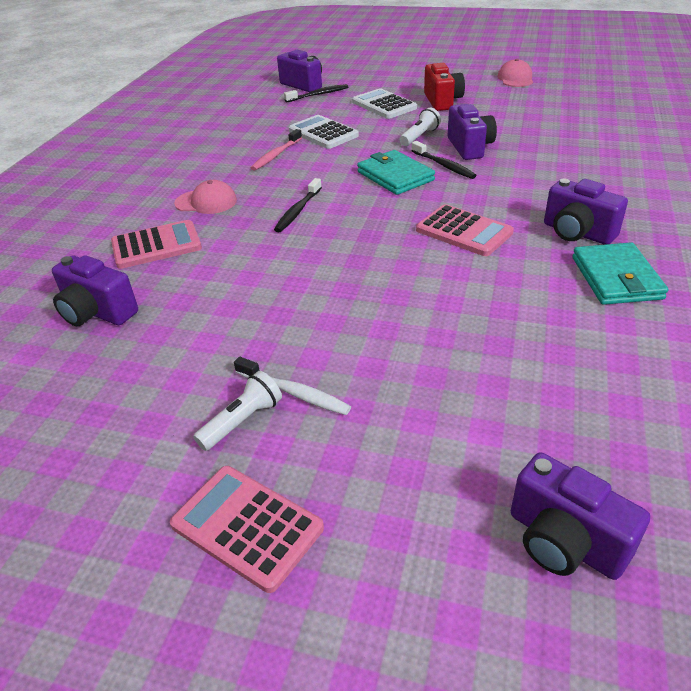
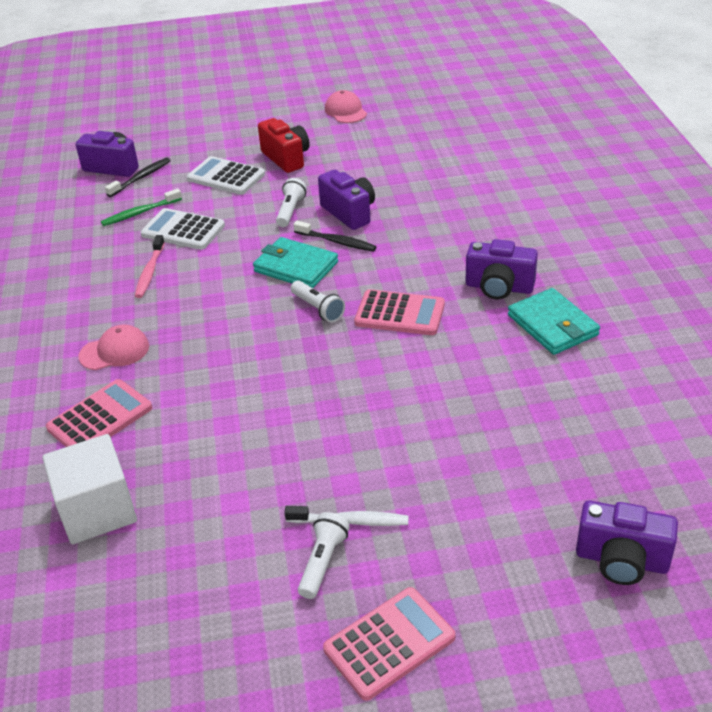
camera: 25 degrees left, 0 degrees up
purple camera [52,255,138,326] -> white cube [42,434,137,544]
pink calculator [170,466,324,593] -> pink calculator turned 135 degrees clockwise [323,587,455,701]
black toothbrush [274,178,322,232] -> none
none -> green toothbrush [101,189,182,226]
none -> white flashlight [291,280,345,322]

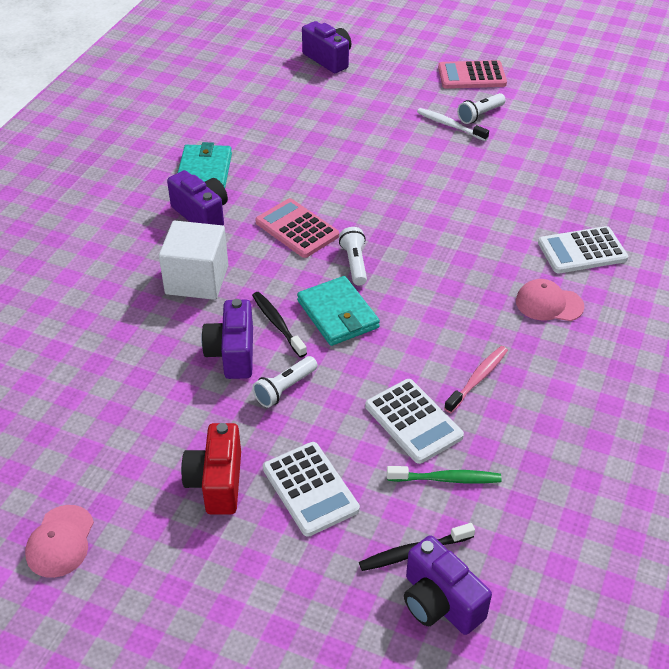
camera: 150 degrees left, 5 degrees up
white cube [42,434,137,544] -> white cube moved to [159,221,228,300]
pink calculator [46,379,152,447] -> white calculator [538,226,628,273]

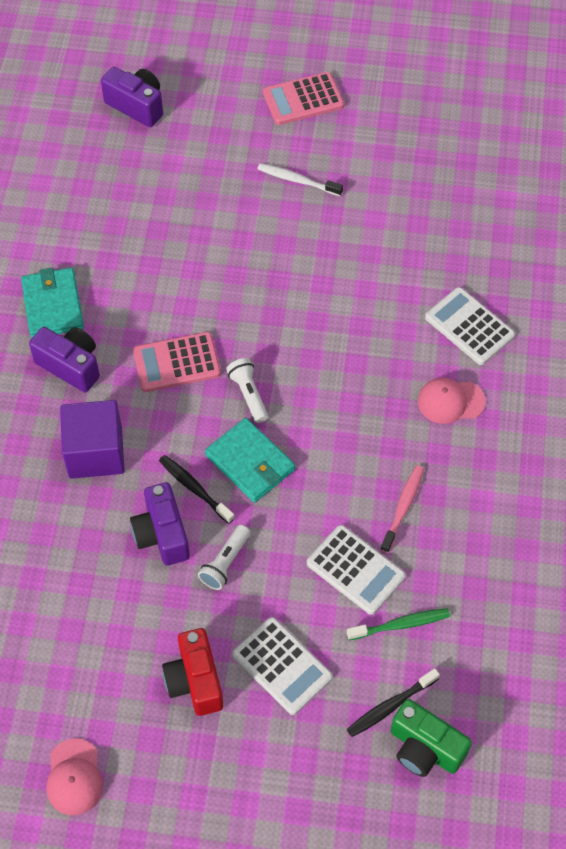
camera: 15 degrees left, 15 degrees up
white cube [159,221,228,300] -> purple cube [60,400,125,479]
pink calculator [256,198,339,258] -> pink calculator turned 45 degrees counterclockwise [133,332,221,392]
purple camera [404,535,492,635] -> green camera [391,699,472,777]
white flashlight [457,93,506,124] -> none
white calculator [538,226,628,273] -> white calculator turned 75 degrees clockwise [425,287,515,365]

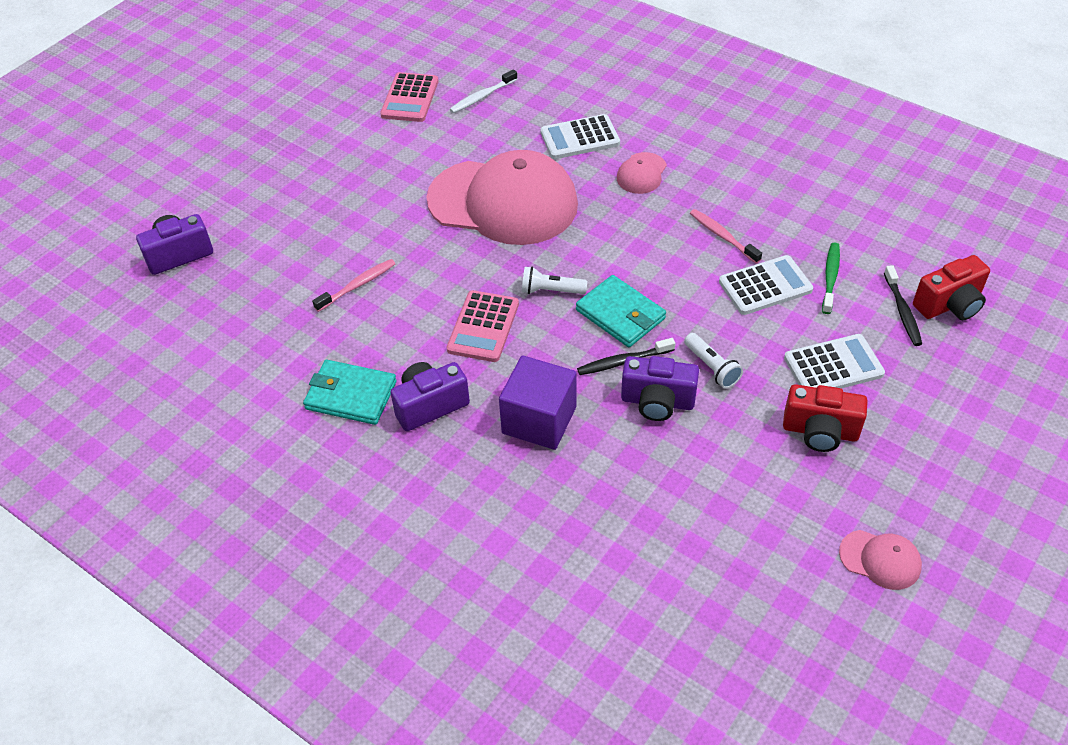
camera: 60 degrees left, 10 degrees down
turquoise wallet [205,418,295,503] -> turquoise wallet turned 60 degrees clockwise [576,275,666,347]
white toothbrush [258,163,343,196] -> white toothbrush moved to [450,69,517,113]
pink calculator [263,72,344,125] -> pink calculator moved to [380,72,438,122]
green camera [391,699,472,777] -> red camera [913,255,990,320]
none -> pink toothbrush [312,259,395,312]
none -> pink cap [426,150,578,245]

